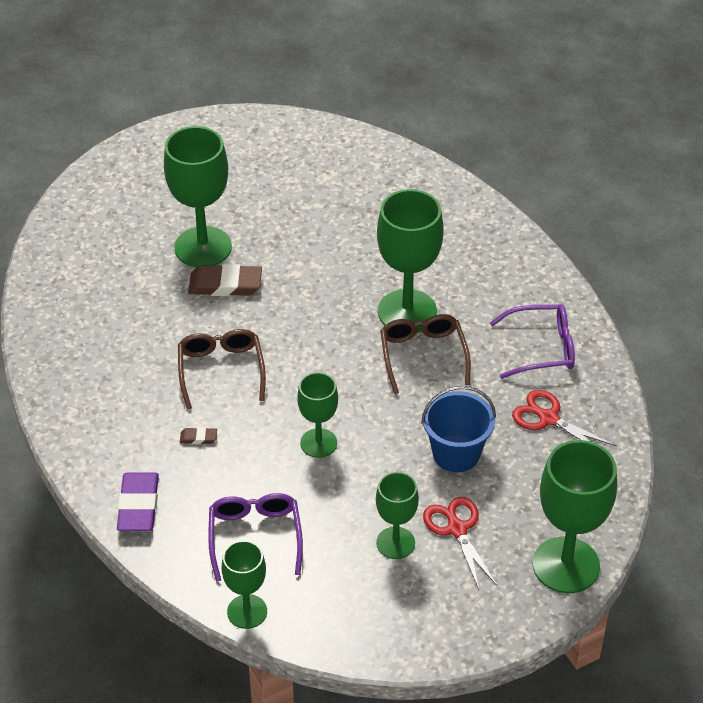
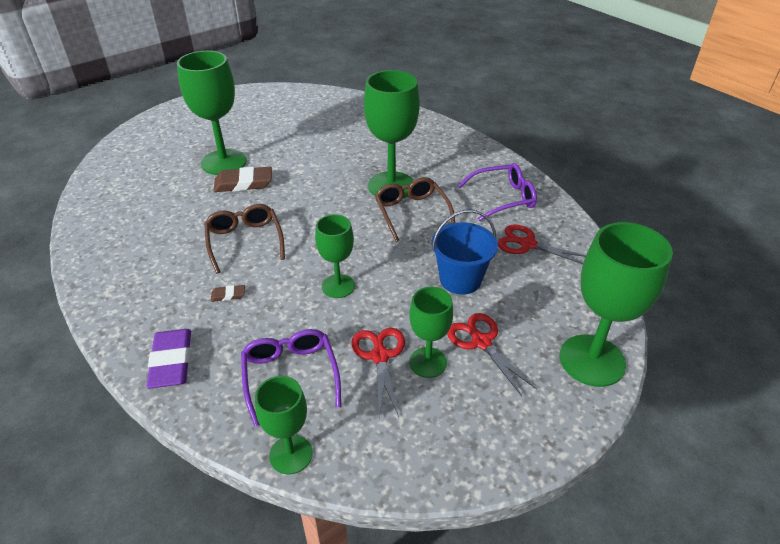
camera: 10 degrees left, 5 degrees down
none -> red scissors [352,328,405,417]

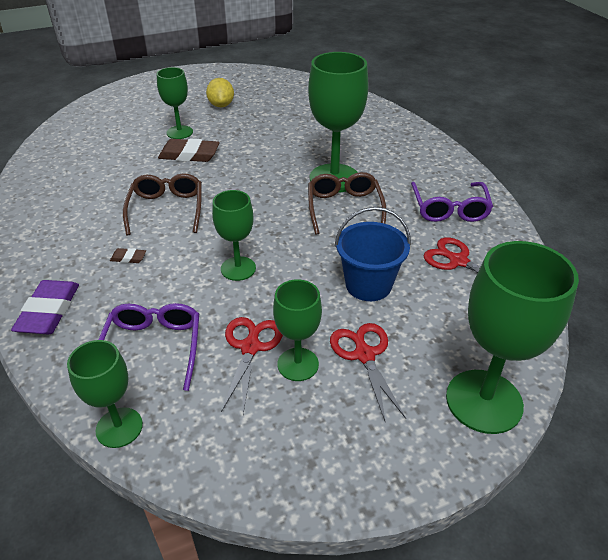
camera: 15 degrees right, 0 degrees up
green goblet [177,51,247,175] -> green goblet [157,67,193,139], size x0.58
purple glasses [458,163,537,221] -> purple glasses turned 90 degrees clockwise [411,182,493,222]
none -> yellow lemon [206,78,234,107]

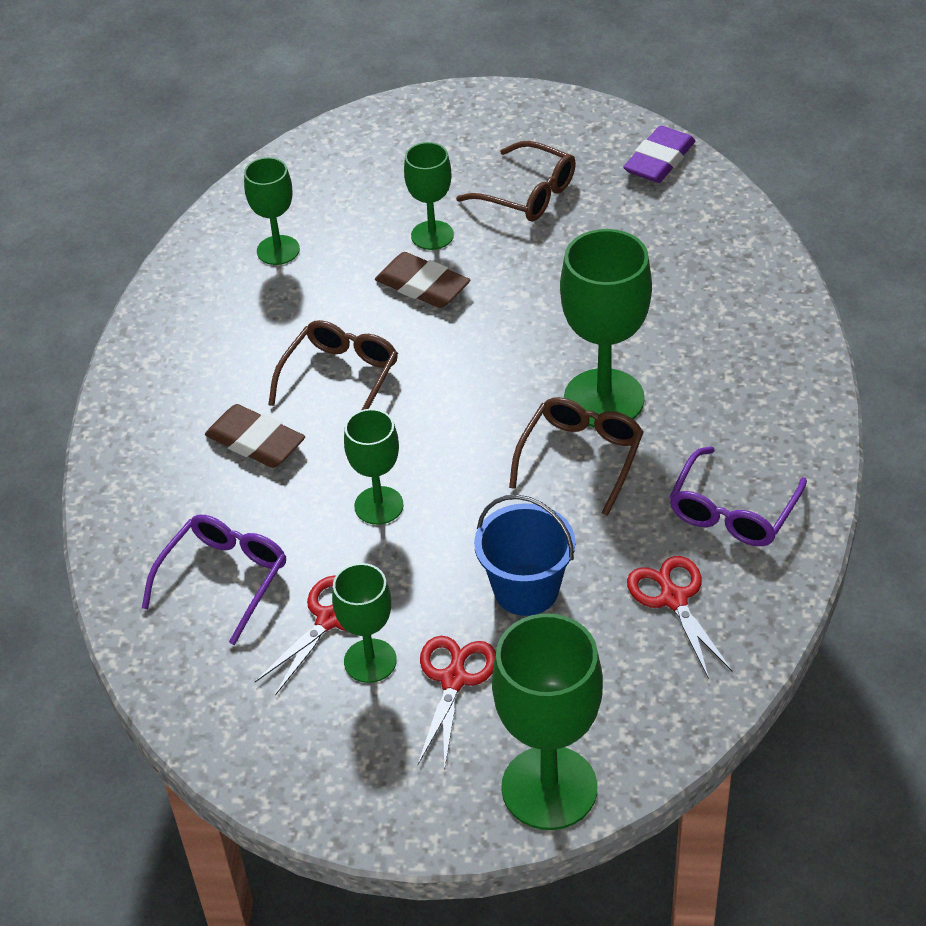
camera: 30 degrees right, 5 degrees up
purple eraser [11,280,79,334] -> purple eraser moved to [623,126,695,183]
green goblet [67,340,143,448] -> green goblet moved to [244,157,300,265]
brown eraser [110,248,146,263] -> brown eraser [205,404,305,468], size x2.12
yellow lemon [206,78,234,107] -> brown glasses [456,141,576,221]

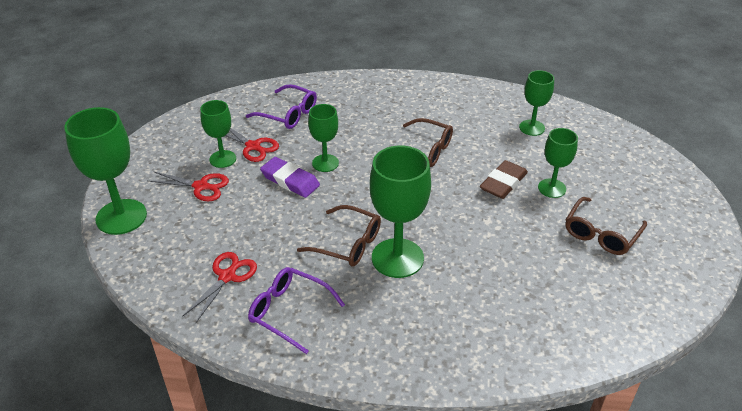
camera: 90 degrees right, 5 degrees down
brown eraser [205,404,305,468] -> none
blue bucket [474,495,575,616] -> none
purple eraser [623,126,695,183] -> purple eraser moved to [260,157,320,198]
red scissors [627,556,733,679] -> red scissors turned 45 degrees counterclockwise [182,252,257,323]

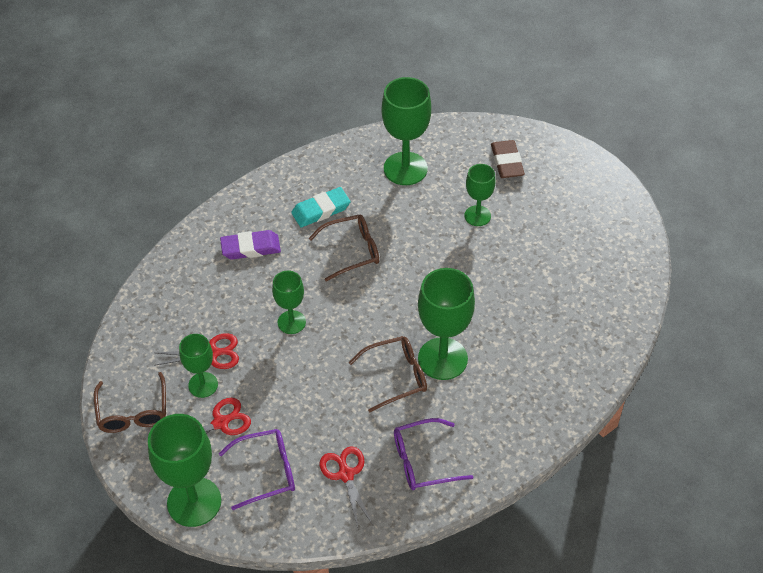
camera: 45 degrees left, 10 degrees up
purple glasses [246,84,317,129] -> purple glasses moved to [219,429,295,510]
purple eraser [260,157,320,198] -> purple eraser moved to [220,230,281,259]
brown eraser [480,160,528,199] -> brown eraser moved to [491,140,525,178]
green goblet [519,70,554,136] -> green goblet [382,77,431,185], size x1.71
brown glasses [566,197,647,255] -> brown glasses moved to [94,372,166,433]
none -> turquoise eraser [291,187,351,227]

